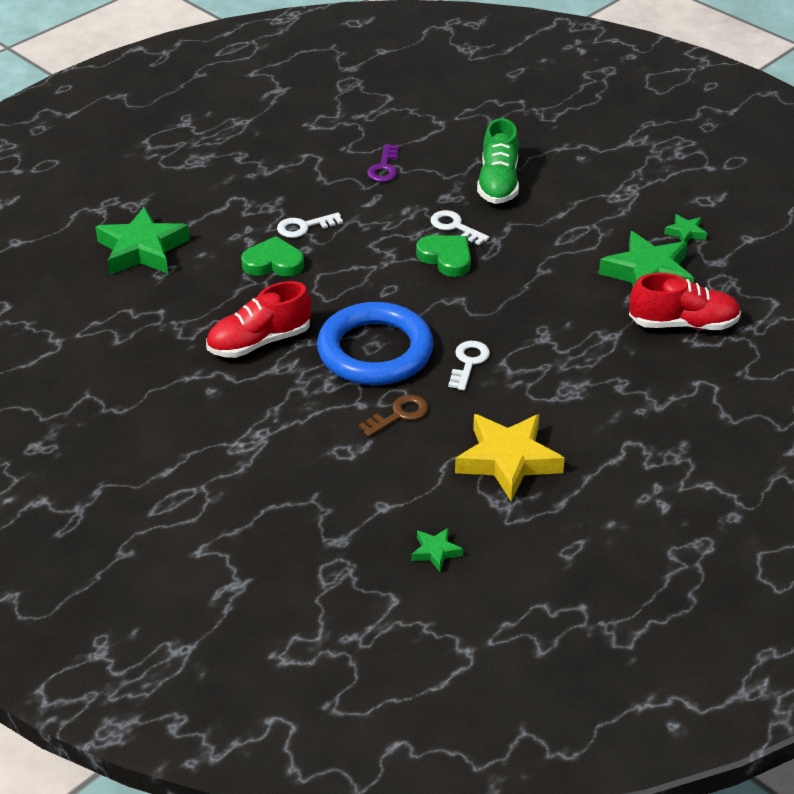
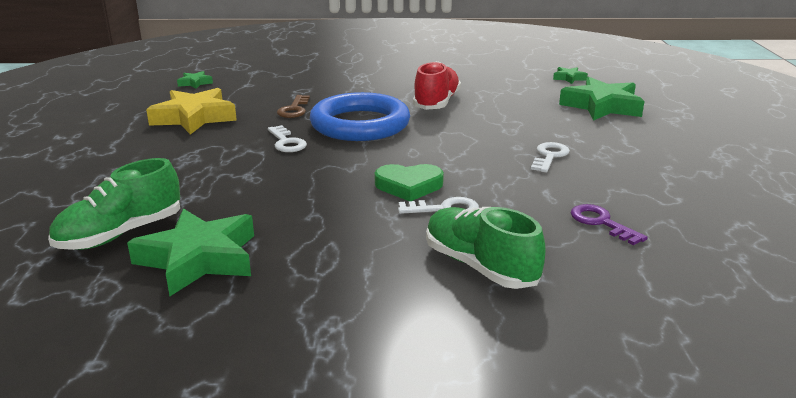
camera: 135 degrees right, 15 degrees down
green heart [241,236,304,277] -> none
red shoe [629,273,741,330] -> green shoe [48,158,180,250]
green star [664,214,707,242] -> green star moved to [553,67,588,84]

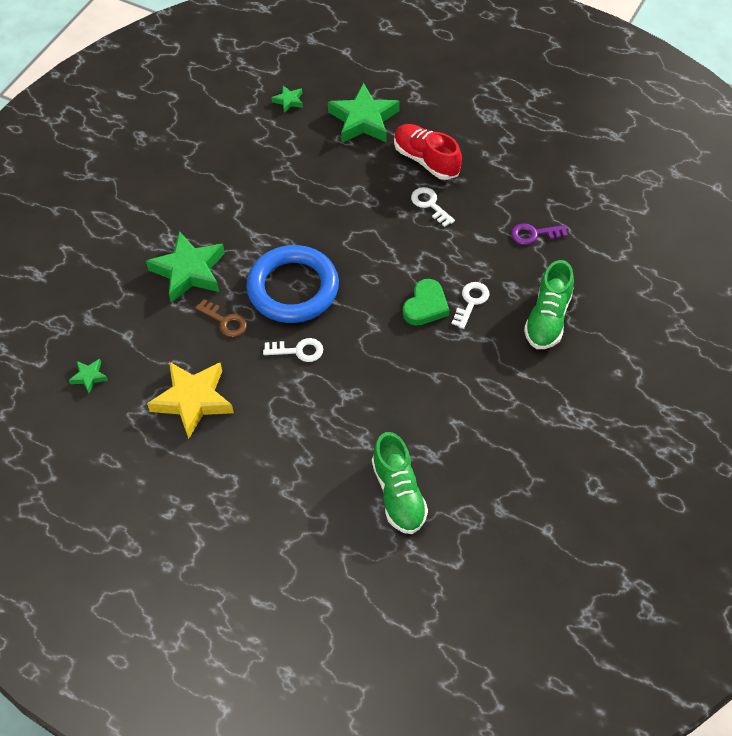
camera: 60 degrees left, 30 degrees up
green star [127,208,254,296] -> green star moved to [146,231,225,303]
red shoe [413,61,461,110] -> red shoe moved to [394,124,462,180]
green shoe [426,207,546,289] -> green shoe turned 60 degrees counterclockwise [524,260,574,349]

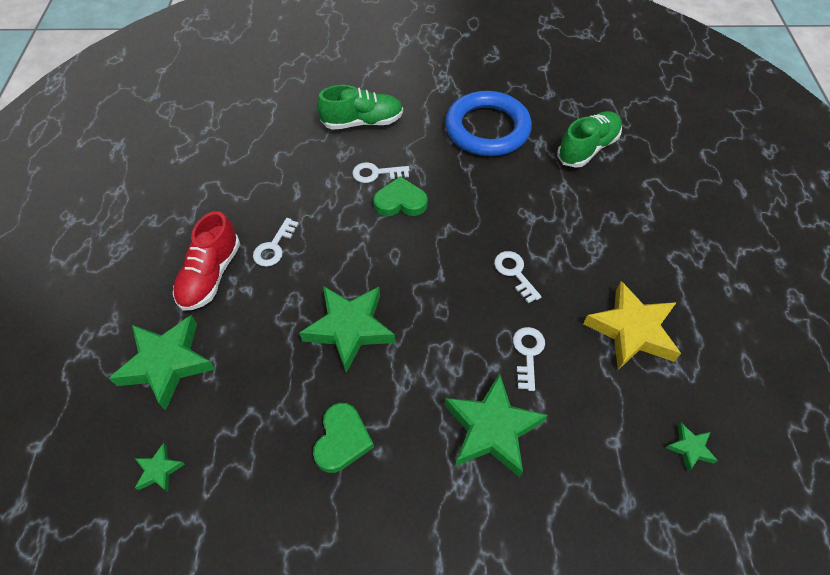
camera: 120 degrees left, 0 degrees up
brown key [195,299,247,337] -> white key [513,327,545,391]
blue ring [246,245,339,323] -> blue ring moved to [445,91,532,156]
purple key [511,223,568,245] -> none
none -> green star [299,286,395,373]
none -> green heart [313,403,374,473]

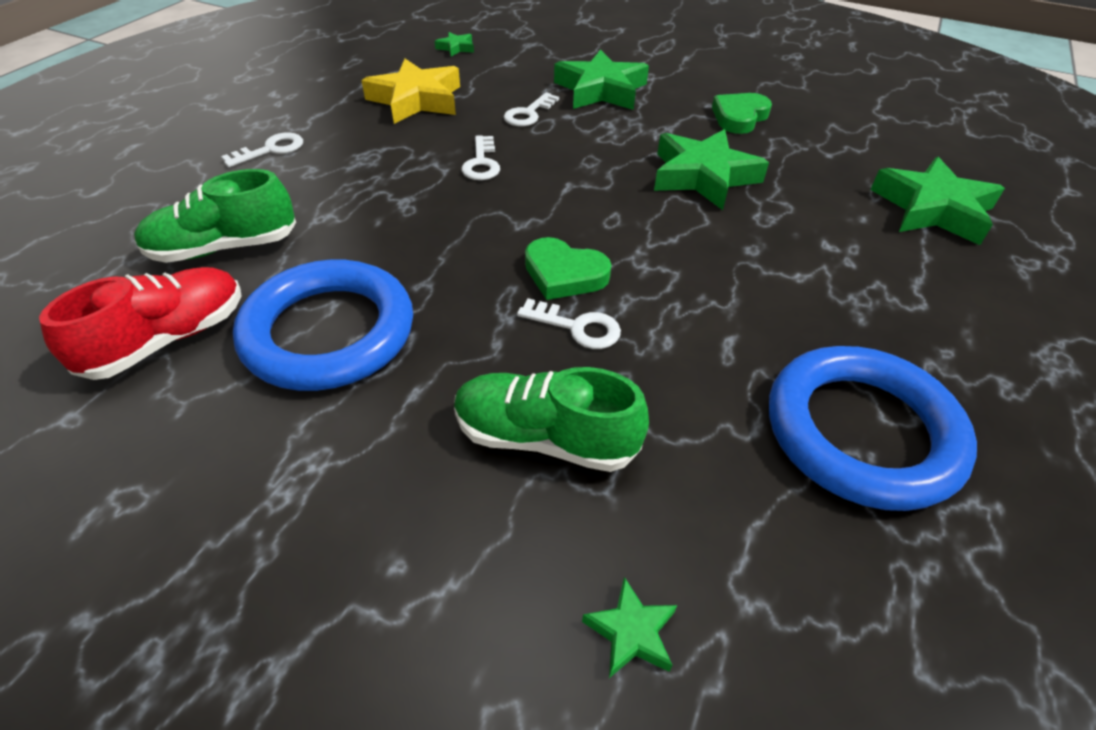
camera: 155 degrees left, 10 degrees down
green star [135,443,185,492] -> green star moved to [582,577,677,678]
red shoe [173,211,240,311] -> red shoe moved to [39,267,242,380]
white key [253,218,299,267] -> white key moved to [221,132,303,167]
none -> blue ring [769,346,977,511]

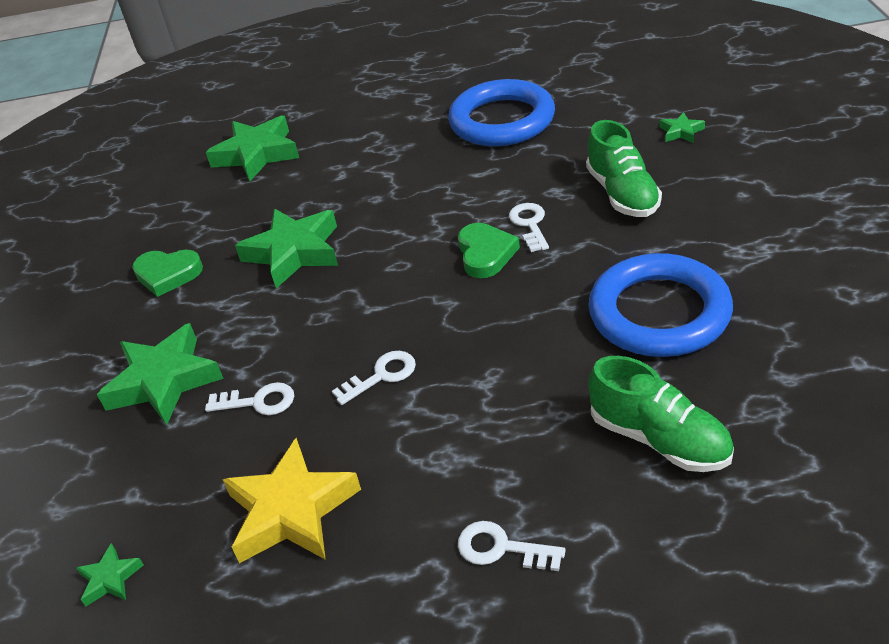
camera: 115 degrees left, 5 degrees down
red shoe [39,267,242,380] -> none

